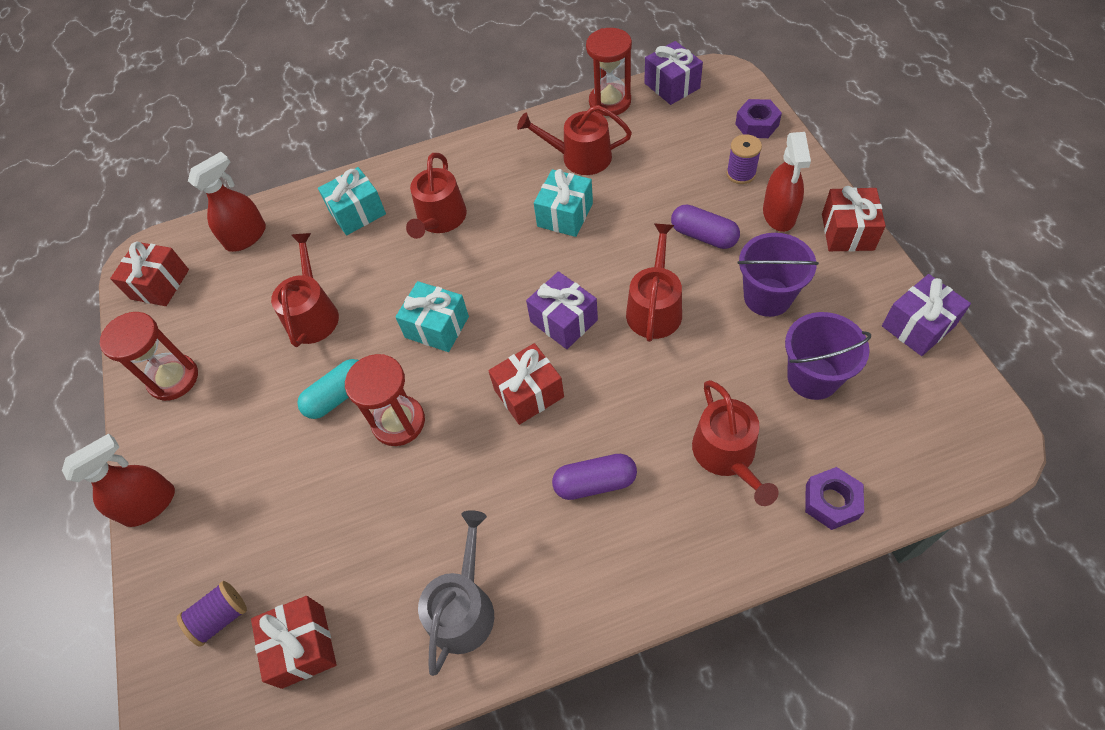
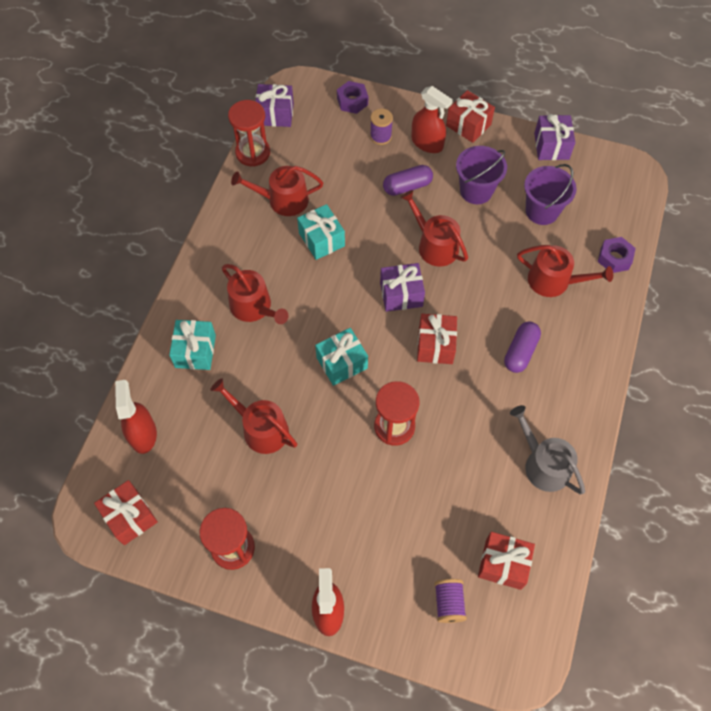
camera: 60 degrees left, 5 degrees up
turquoise capsule [297,359,359,419] -> none
red watering can [517,105,632,175] -> red watering can turned 45 degrees clockwise [231,166,323,216]

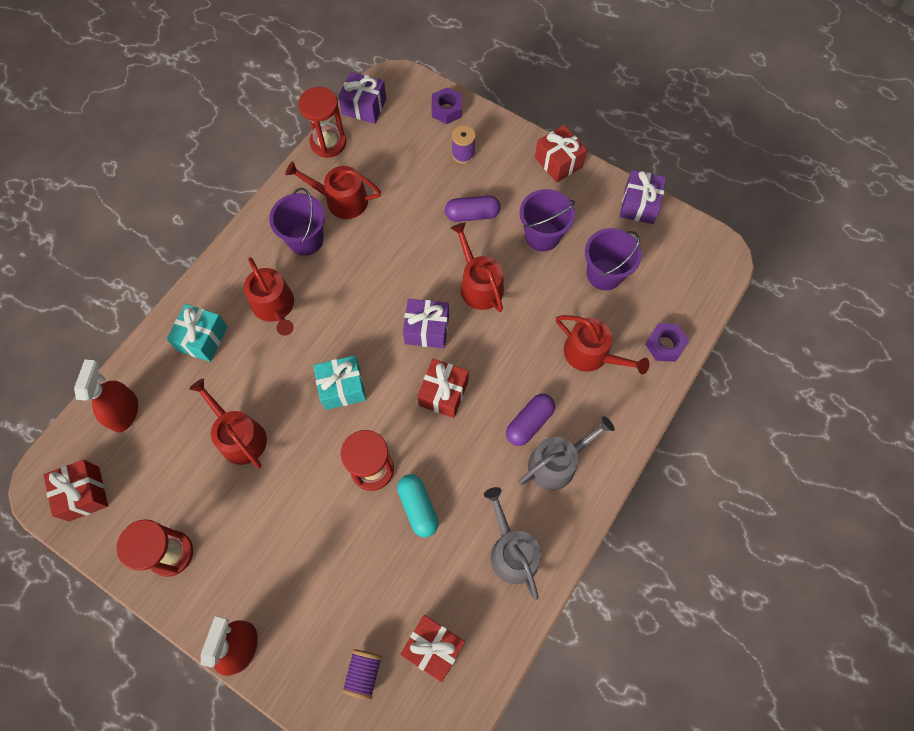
camera: 15 degrees right, 5 degrees up
turquoise gift [297,204,345,260] -> none
red spray bottle [411,86,453,153] -> none
none -> purple bucket [269,188,325,256]
none -> turquoise capsule [397,475,438,537]
none -> grey watering can [518,416,615,490]

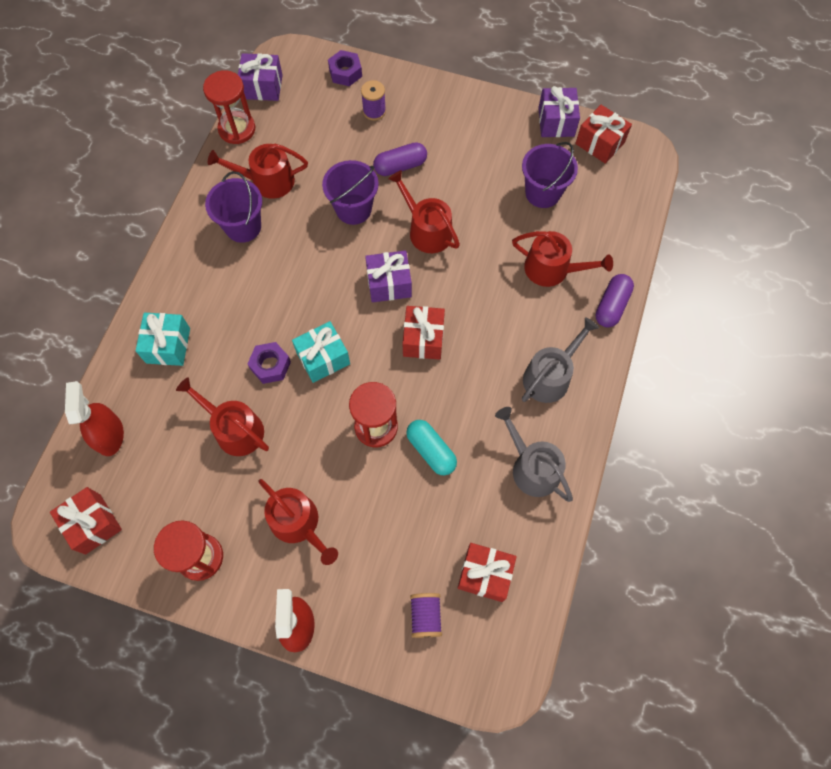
camera: 15 degrees left, 0 degrees up
red watering can [244,257,294,336] -> red watering can moved to [258,479,338,565]
purple capsule [506,394,555,446] -> purple capsule moved to [595,274,634,327]
purple bucket [520,189,575,251] -> purple bucket moved to [322,160,379,225]
red gift [535,125,587,183] -> red gift moved to [575,105,632,164]
purple nut [645,323,689,362] -> purple nut moved to [248,342,291,384]

